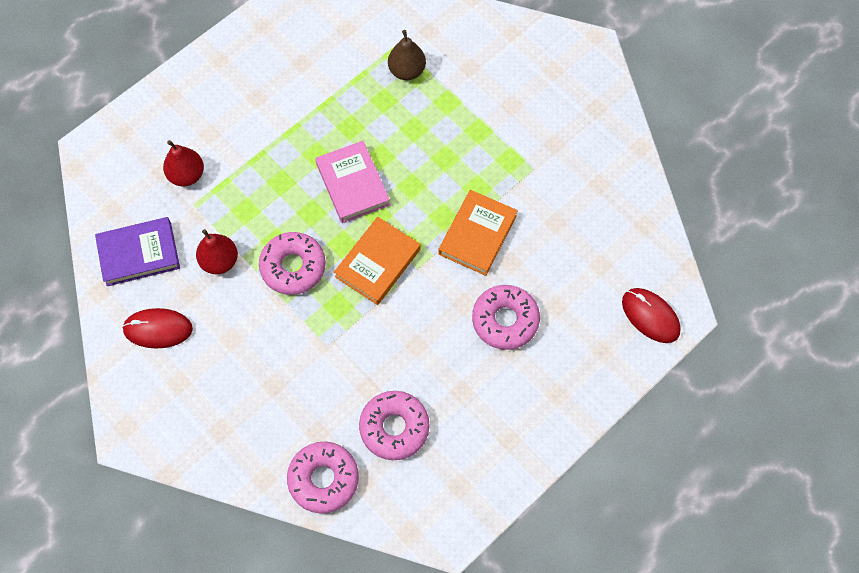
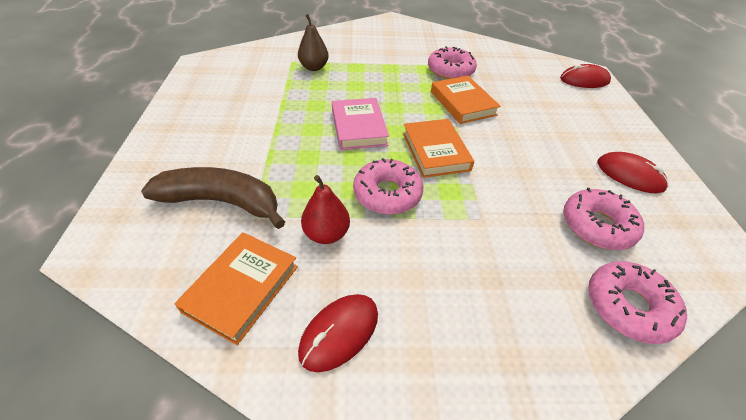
camera: 50 degrees left, 20 degrees down
purple book [95,217,180,286] -> orange book [175,232,298,345]
red pear [163,140,204,186] -> brown banana [141,167,285,229]
pink book [315,141,390,223] -> pink book turned 60 degrees clockwise [332,98,389,150]
pink donut [472,285,540,350] -> pink donut moved to [428,46,477,79]
none -> red mouse [597,152,669,193]

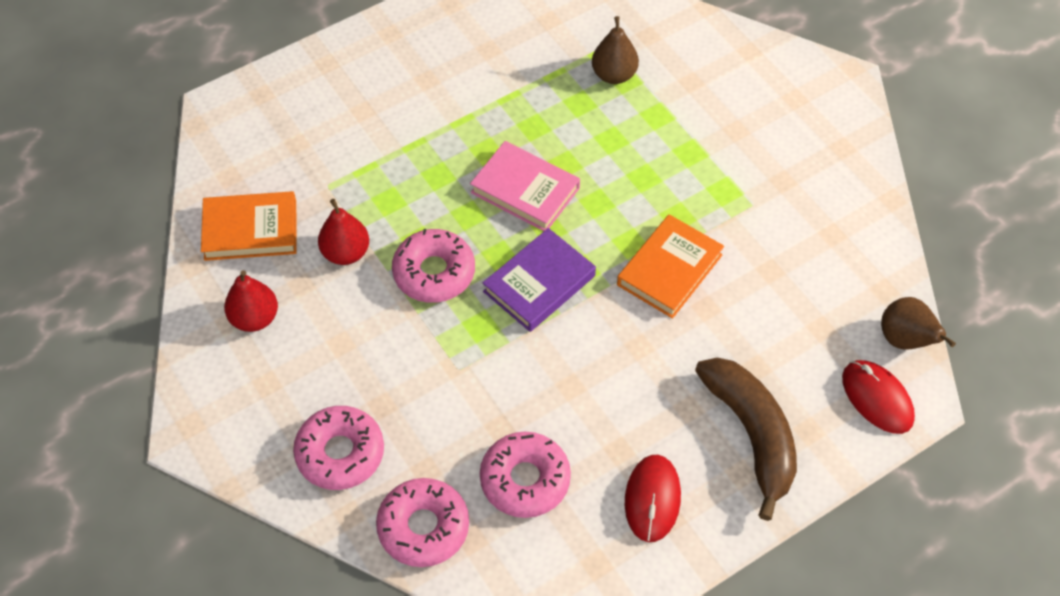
camera: 60 degrees right, 10 degrees up
brown banana [141,167,285,229] -> brown banana moved to [695,357,797,521]
red mouse [298,294,378,372] -> red pear [224,270,278,332]
pink book [332,98,389,150] -> pink book turned 75 degrees clockwise [470,141,580,231]
orange book [403,119,474,178] -> purple book [483,228,596,332]
pink donut [428,46,477,79] -> pink donut moved to [293,406,384,490]
none -> brown pear [881,297,956,350]

